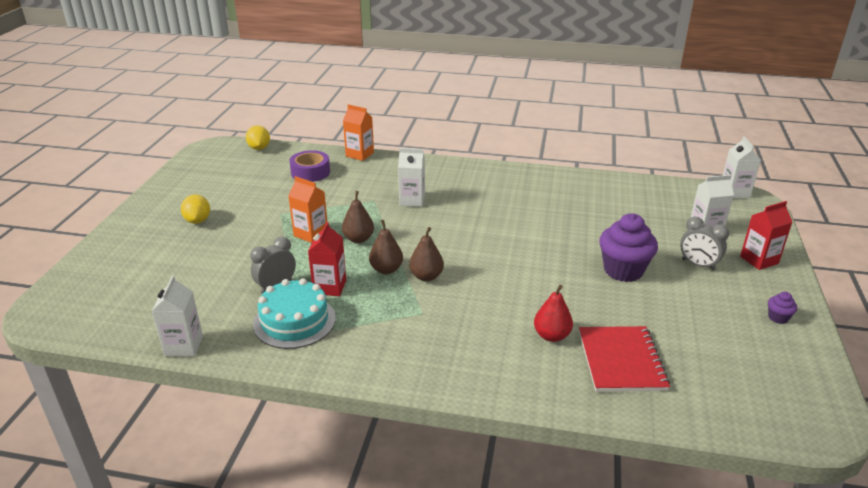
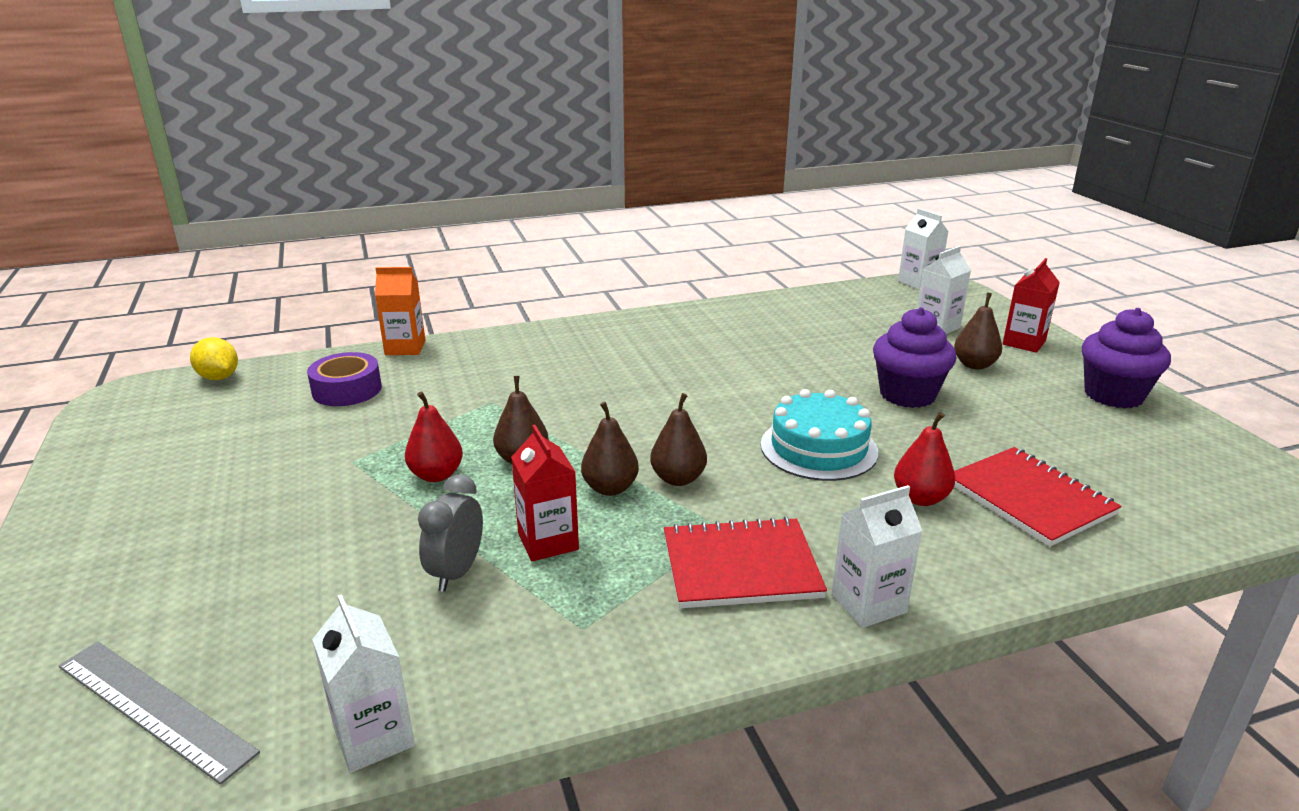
camera: 30 degrees left, 5 degrees down
yellow lemon [181,194,210,224] -> none
turquoise cake [253,278,336,349] -> turquoise cake moved to [761,389,878,481]
orange carton [288,176,327,243] -> red pear [405,391,463,482]
white carton [398,148,425,207] -> white carton moved to [831,485,923,628]
grey clock [680,217,729,271] -> brown pear [954,293,1002,370]
purple cupcake [768,292,797,324] -> purple cupcake [1082,308,1171,408], size x2.25
none -> grey ruler [58,642,260,785]
none -> red notebook [664,517,827,608]

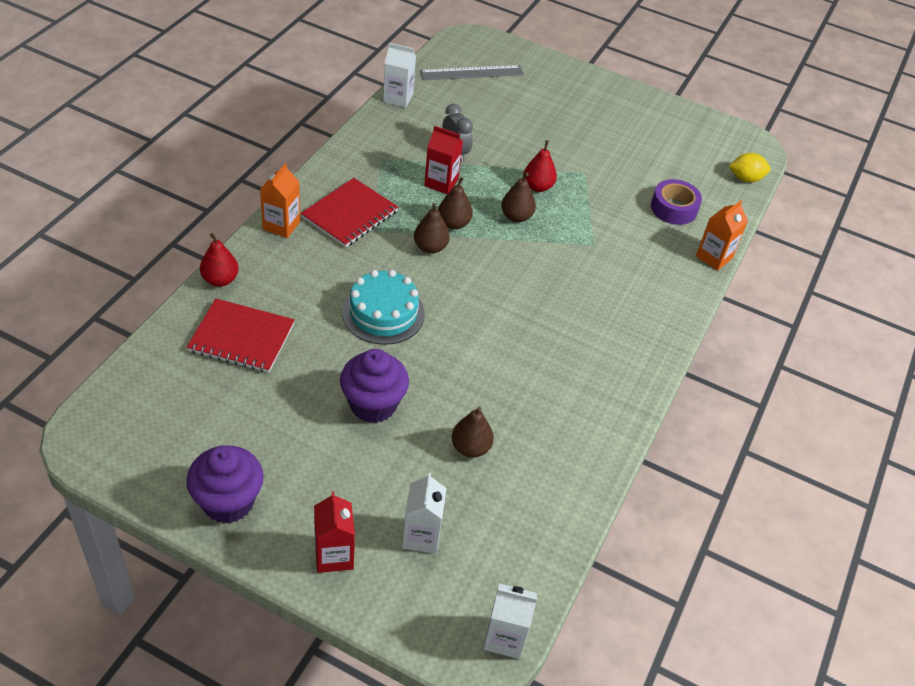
camera: 130 degrees right, 20 degrees up
white carton [831,485,923,628] -> orange carton [260,163,300,238]
red pear [894,412,955,506] -> red pear moved to [200,233,239,287]
brown pear [954,293,1002,370] -> brown pear moved to [452,407,494,458]

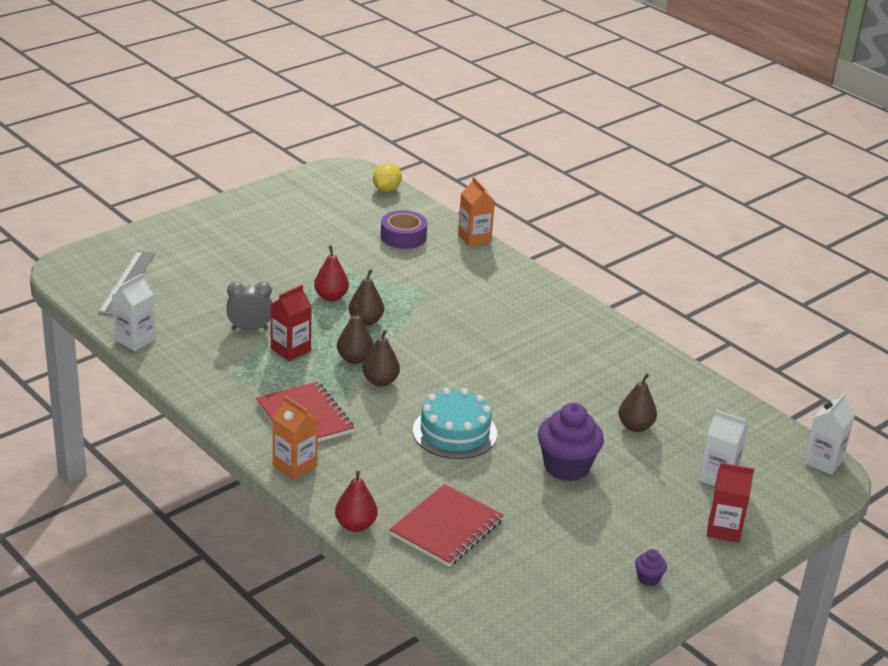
camera: 65 degrees left, 15 degrees down
purple cupcake [186,445,264,524] -> purple cupcake [635,549,667,586], size x0.45

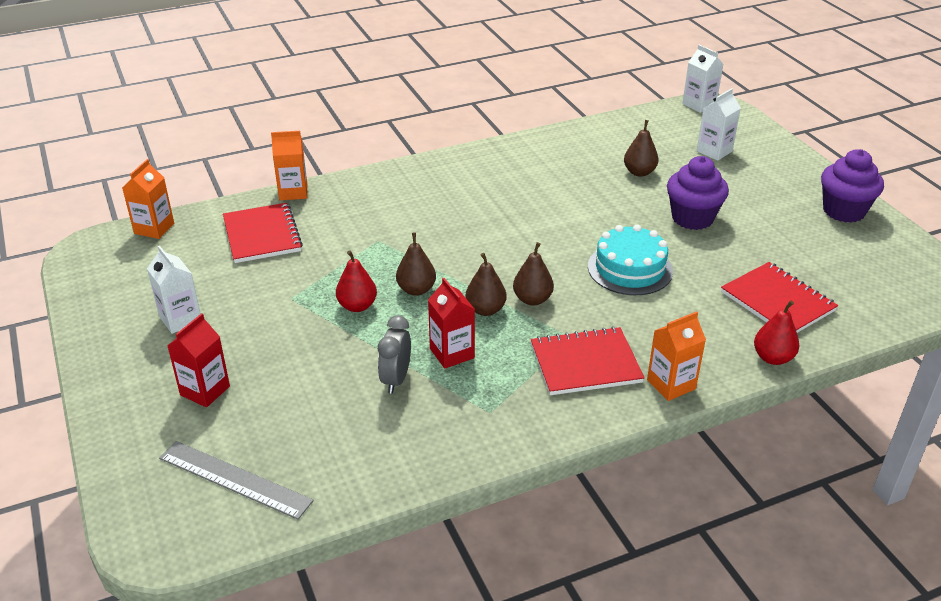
camera: 70 degrees left, 5 degrees up
white carton [112,274,156,351] -> white carton moved to [147,246,201,334]
yellow lemon [373,163,402,192] -> orange carton [122,159,174,239]
purple tape [381,210,427,249] -> red notebook [223,203,303,263]
purple cupcake [635,549,667,586] -> purple cupcake [821,149,884,223], size x2.25
red carton [707,463,754,543] -> red carton moved to [167,313,230,407]

